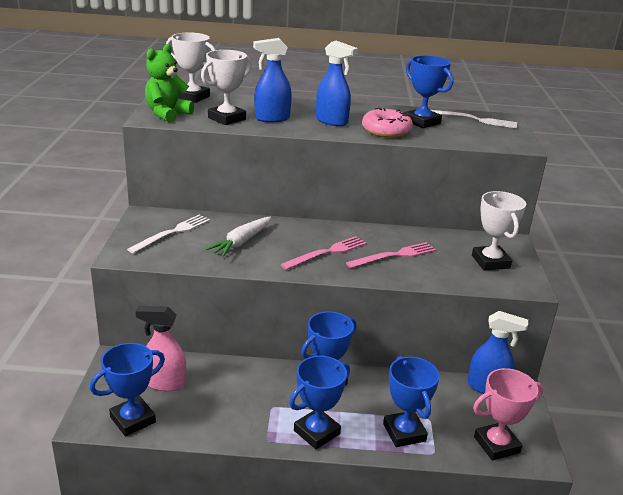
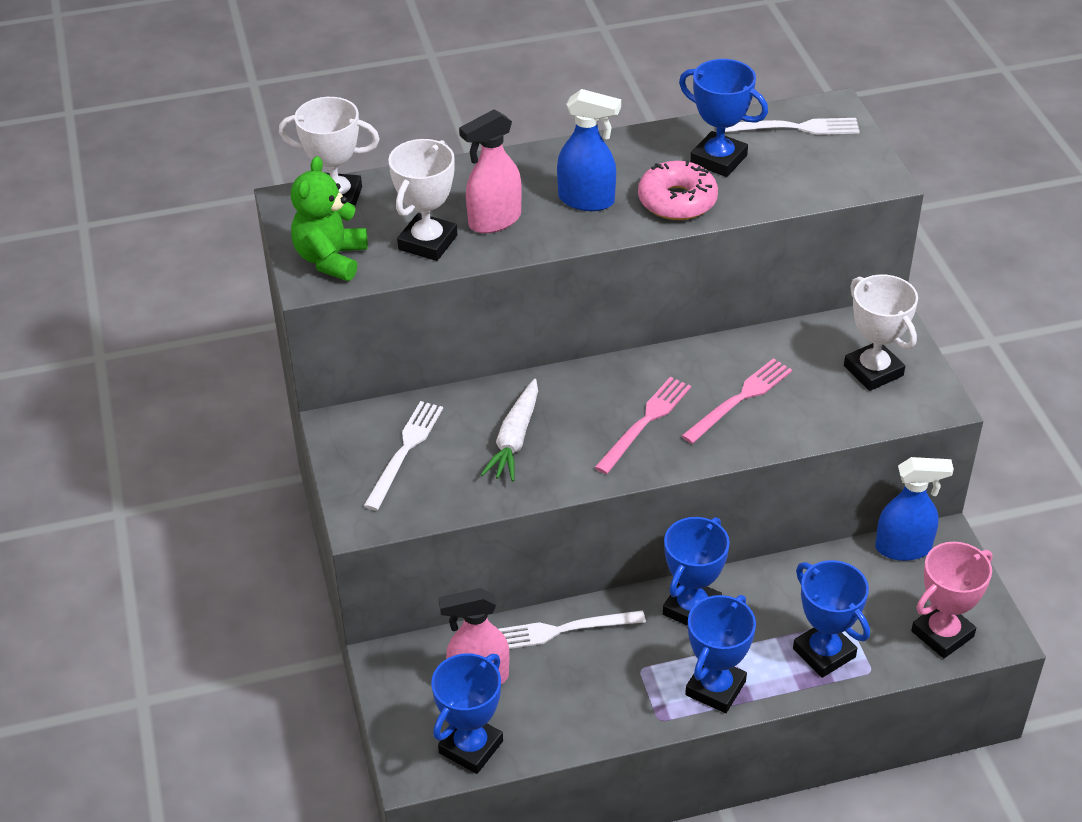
camera: 15 degrees left, 15 degrees up
blue spray bottle [253,38,292,122] -> pink spray bottle [459,109,522,233]
none -> white fork [499,610,646,649]

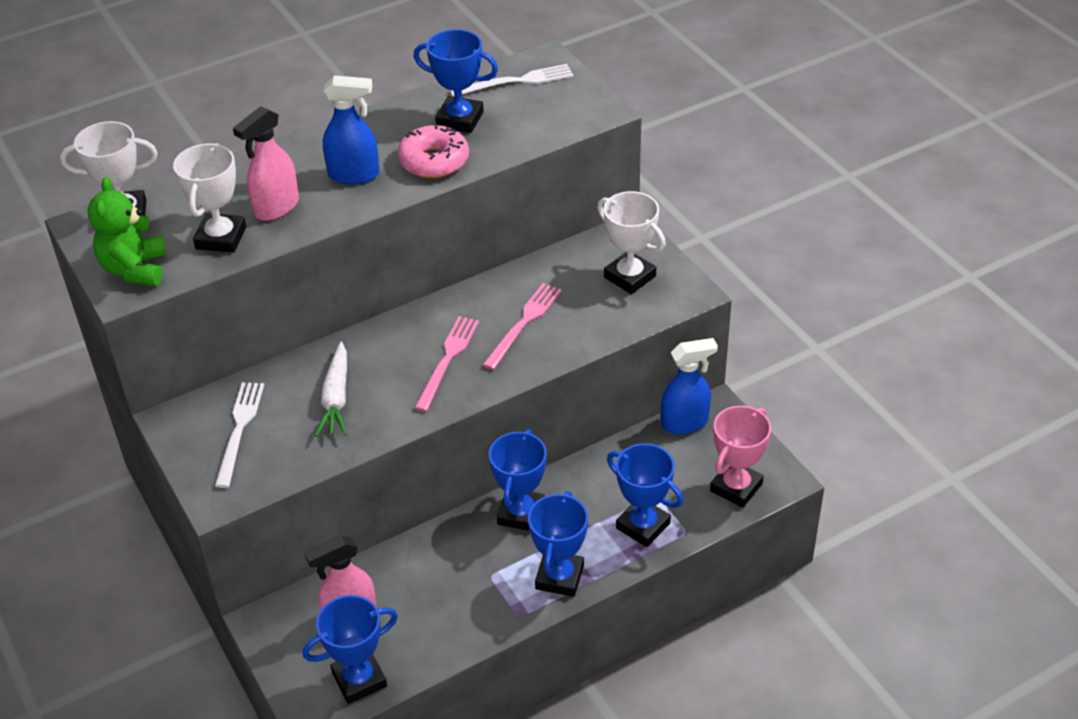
camera: 15 degrees left, 0 degrees up
blue trophy [431,653,503,774] -> blue trophy turned 45 degrees clockwise [303,595,398,704]
white fork [499,610,646,649] -> none

